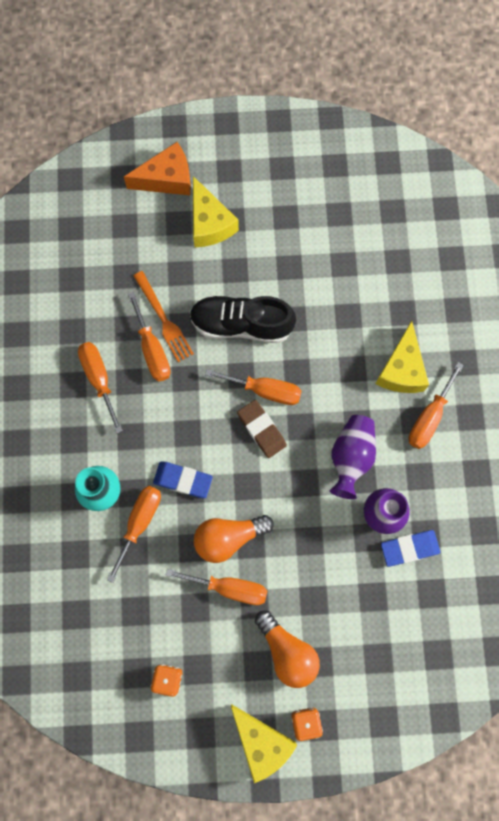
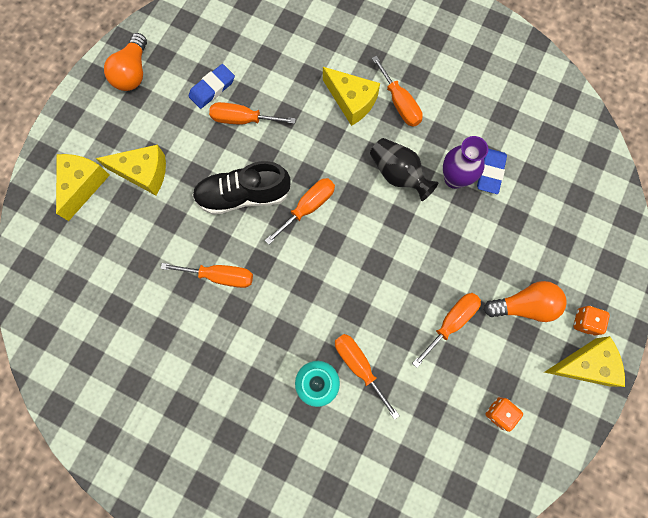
camera: 60 degrees left, 0 degrees up
orange screwdriver [78,342,123,433] -> orange screwdriver moved to [209,102,296,124]
orange cheese [124,142,191,195] -> yellow cheese [56,154,110,221]
orange fork [133,271,194,362] -> none
blue eraser [153,462,213,498] -> blue eraser moved to [189,64,235,109]
black shoe [189,295,296,343] -> black shoe turned 45 degrees clockwise [193,161,291,215]
orange light bulb [194,515,274,563] -> orange light bulb moved to [104,33,147,91]
brown eraser [237,400,287,458] -> none
purple vase [330,415,376,499] -> black vase [370,138,438,201]

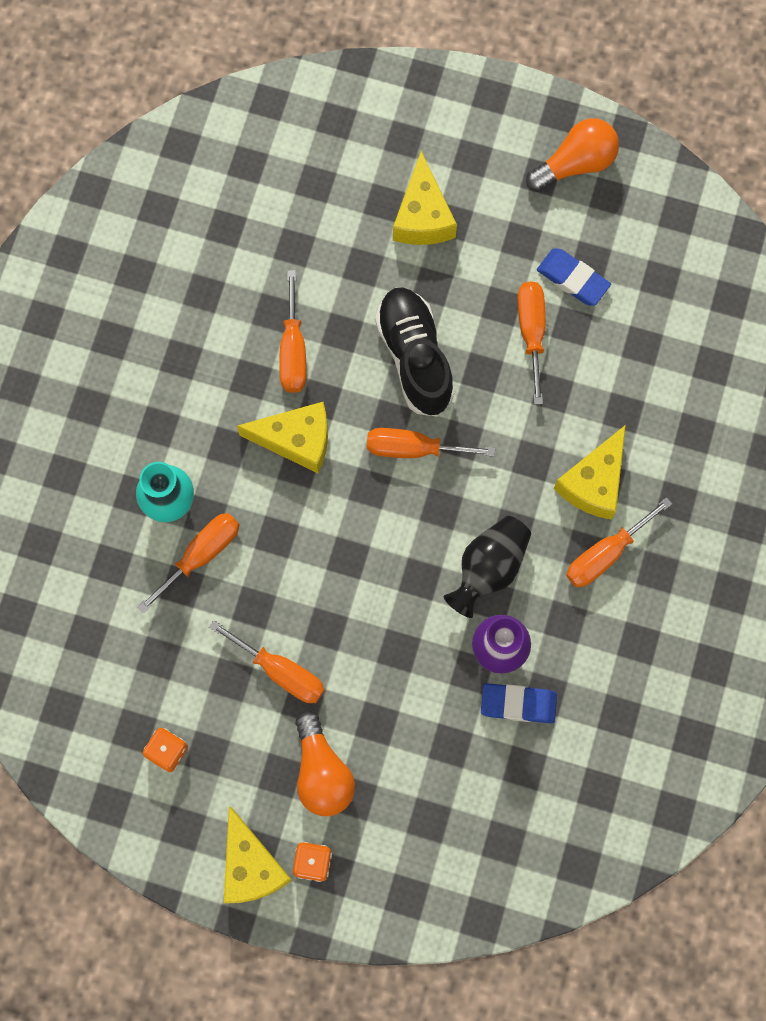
camera: 80 degrees right, 0 degrees up
yellow cheese [56,154,110,221] -> yellow cheese moved to [237,402,328,473]
orange light bulb [104,33,147,91] -> orange light bulb turned 150 degrees clockwise [526,118,619,192]
orange screwdriver [265,178,335,245] -> orange screwdriver turned 150 degrees clockwise [367,428,495,458]

